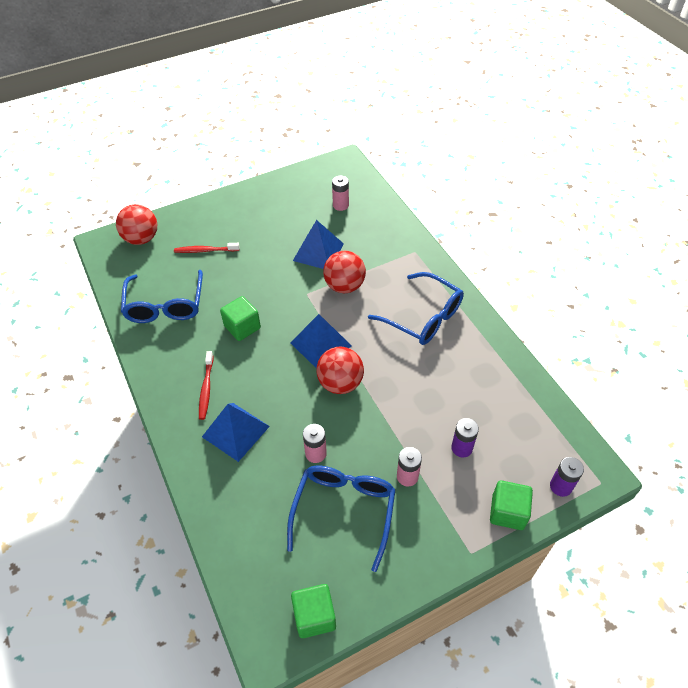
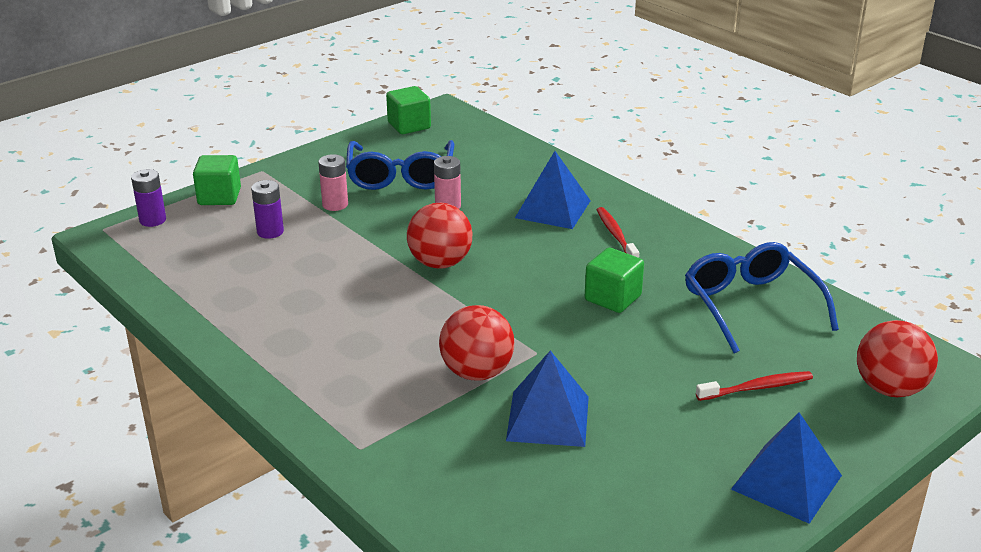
camera: 165 degrees right, 20 degrees down
blue pyramid [290,314,351,369] -> blue pyramid moved to [731,412,842,524]
pink battery [332,175,349,211] -> none
blue glasses [368,272,464,345] -> none

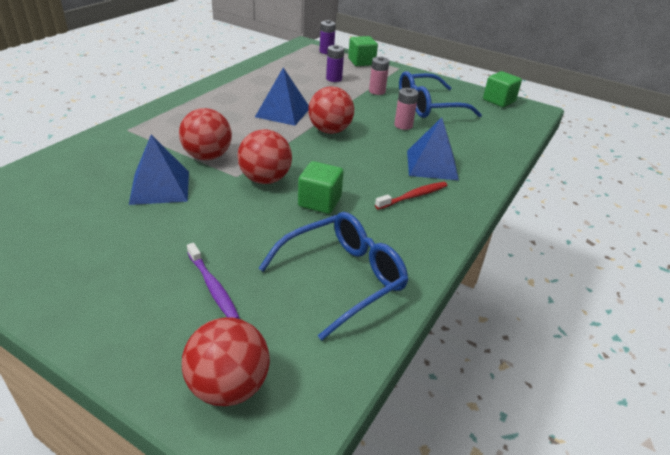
camera: 70 degrees right, 5 degrees up
red toothbrush [696,371,813,401] -> purple toothbrush [187,243,240,319]
blue pyramid [731,412,842,524] -> blue pyramid moved to [255,68,309,126]
none -> red ball [237,129,292,184]

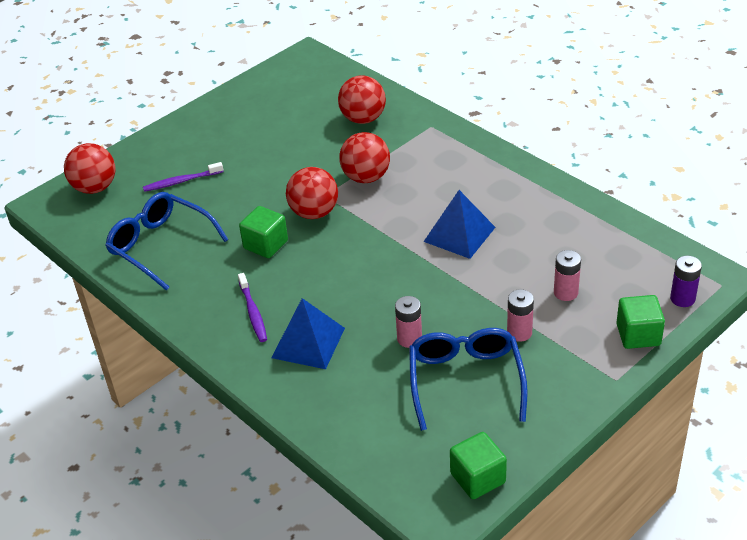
camera: 110 degrees right, 5 degrees up
blue pyramid [129,135,189,205] -> none
blue glasses [258,212,408,340] -> blue glasses turned 150 degrees clockwise [105,192,229,291]
red ball [308,86,354,134] -> red ball moved to [338,75,386,124]
purple battery [326,45,344,82] -> pink battery [554,250,581,301]
red toothbrush [375,182,448,210] -> purple toothbrush [238,273,267,342]

